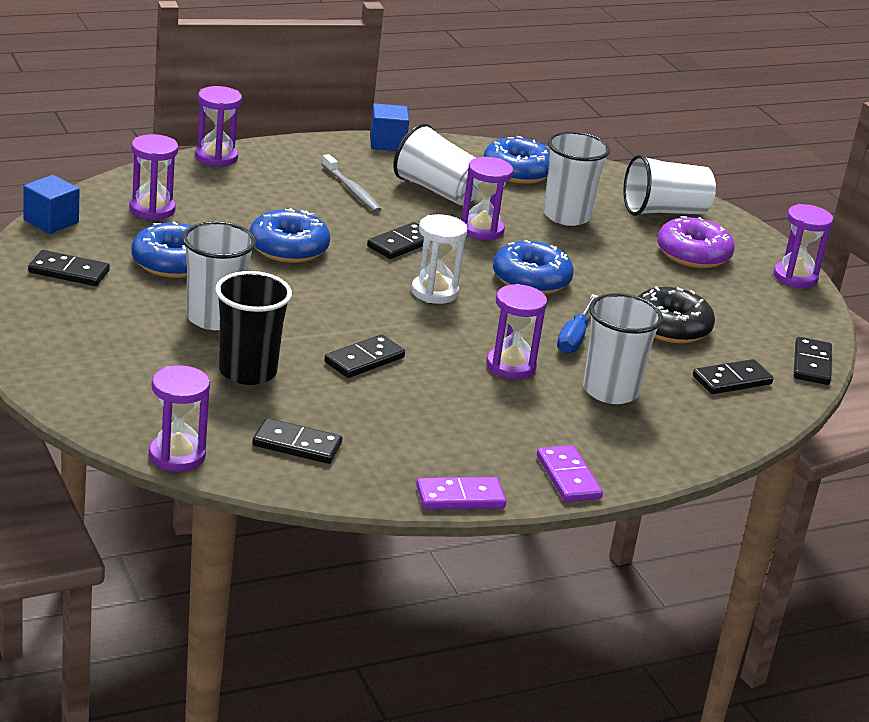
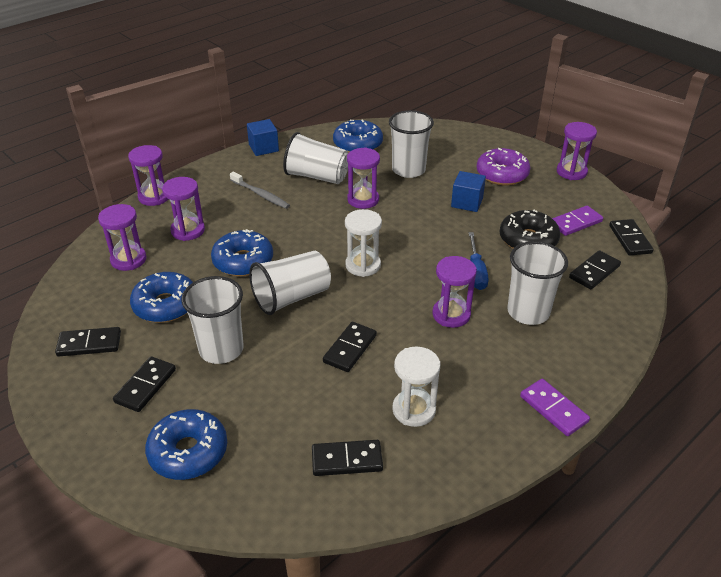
camera: 15 degrees left, 10 degrees up
blue cube [23,175,80,234] -> blue cube moved to [451,171,486,212]
purple hourglass [149,365,210,472] -> purple hourglass moved to [162,177,205,241]
black cup [215,271,292,385] -> none
black domino [367,222,424,259] -> black domino moved to [113,356,176,412]
purple domino [416,477,506,510] -> purple domino moved to [552,206,603,236]
blue donut [493,240,574,294] -> blue donut moved to [145,409,227,480]
white cup [624,154,716,216] -> white cup moved to [249,251,331,315]
none -> white hourglass [392,347,441,427]

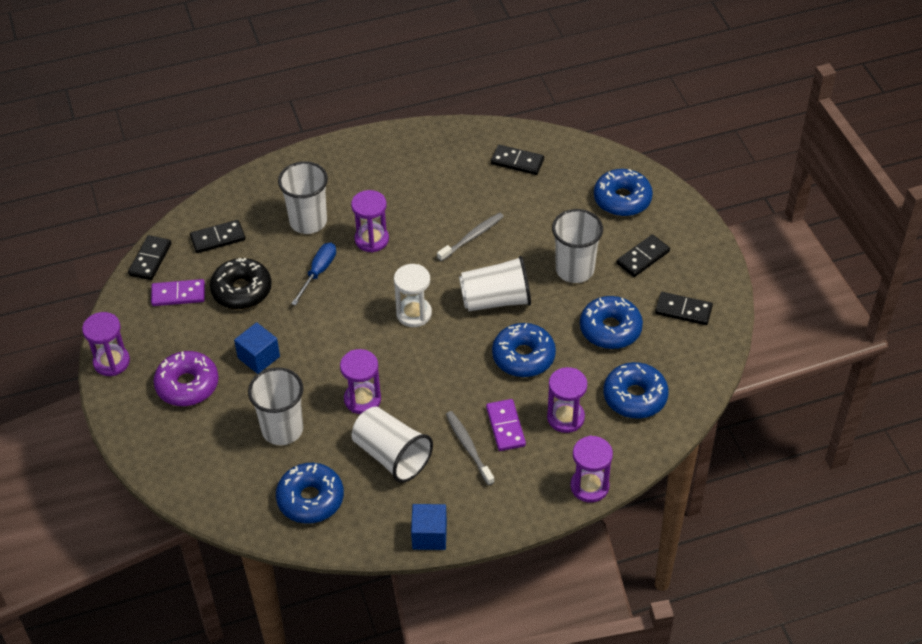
camera: 155 degrees left, 10 degrees up
purple hourglass [98,204,146,271] -> blue donut [603,362,669,419]
black domino [323,322,377,372] -> grey toothbrush [437,213,504,262]
white hourglass [392,347,441,427] -> none
purple domino [520,379,590,436] -> purple domino moved to [486,399,526,451]

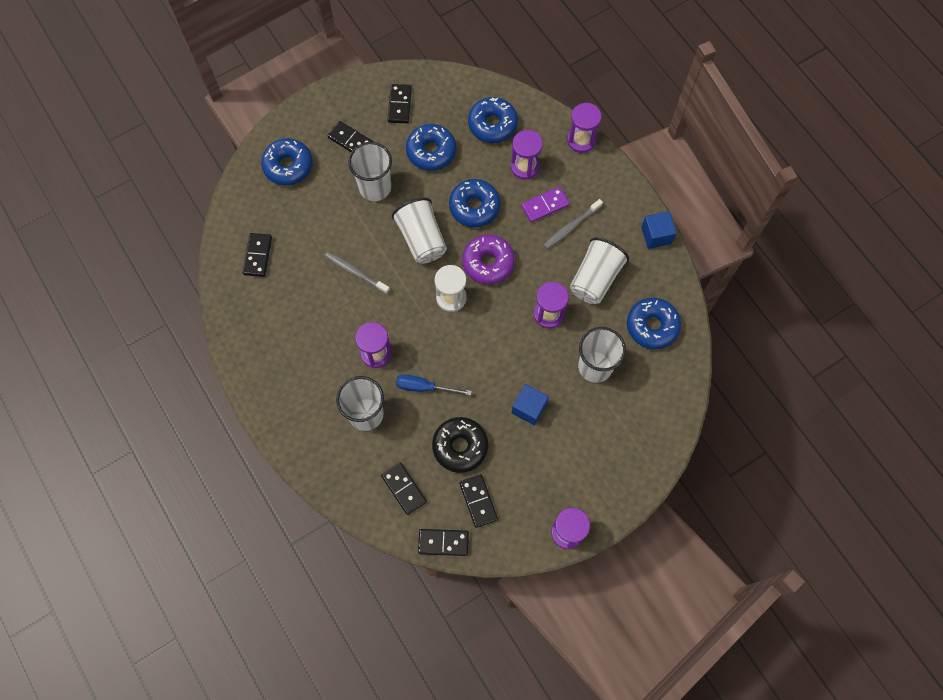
camera: 105 degrees left, 20 degrees up
purple domino [151,279,205,306] -> black domino [459,474,498,528]
purple donut [153,351,219,406] -> purple donut moved to [462,235,515,284]

